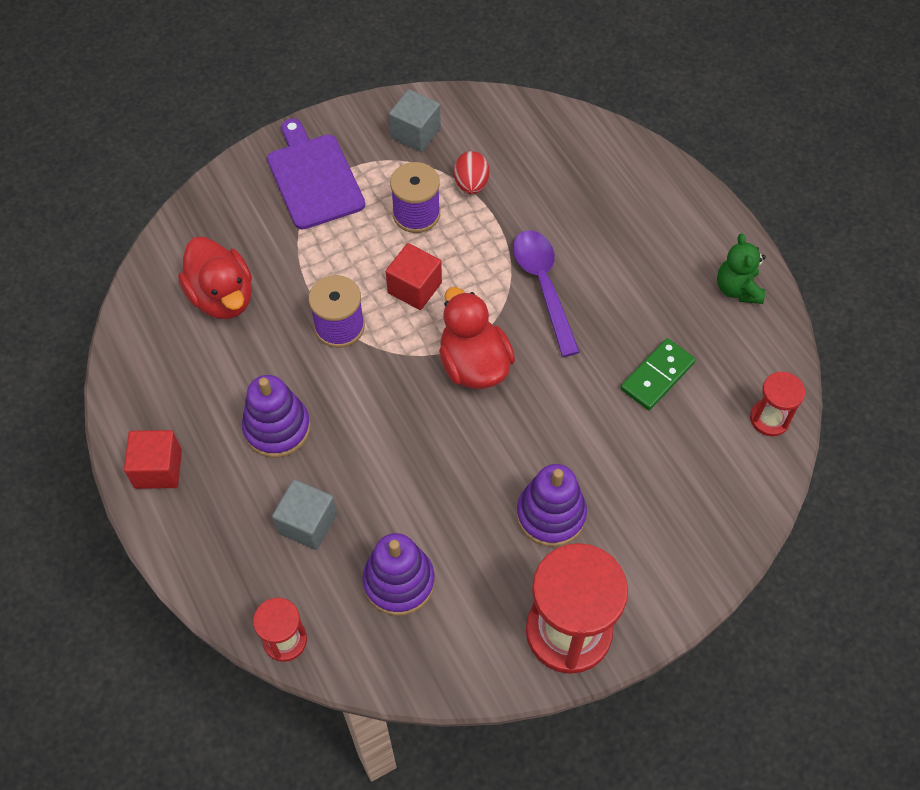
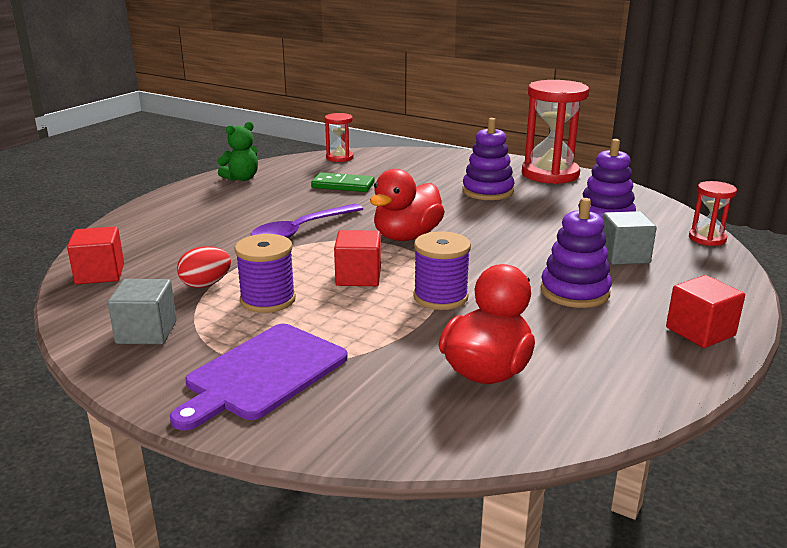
camera: 120 degrees left, 35 degrees down
none -> red cube [67,226,124,284]

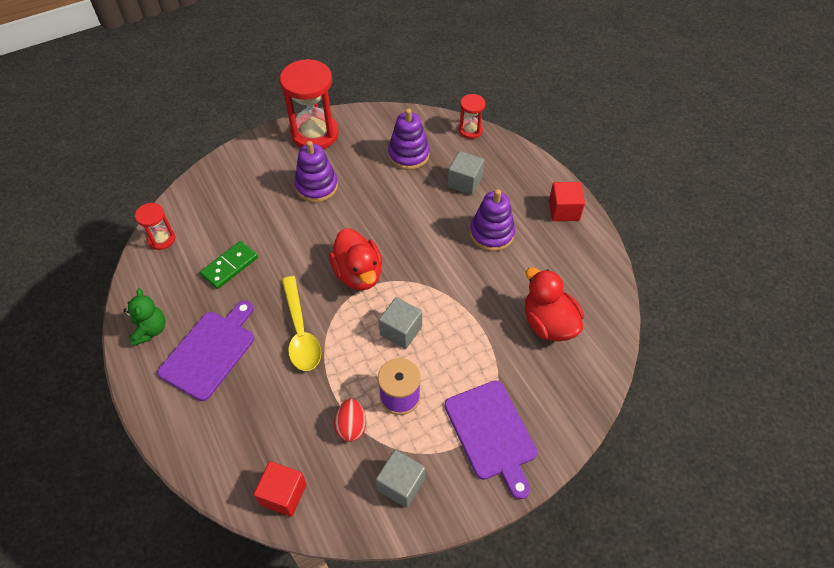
camera: 60 degrees left, 30 degrees up
purple spoon [251,204,363,238] -> yellow spoon [282,276,321,371]
red cube [334,230,381,286] -> grey cube [379,297,422,349]
purple spool [413,231,471,310] -> none
none -> purple cutting board [157,300,254,401]

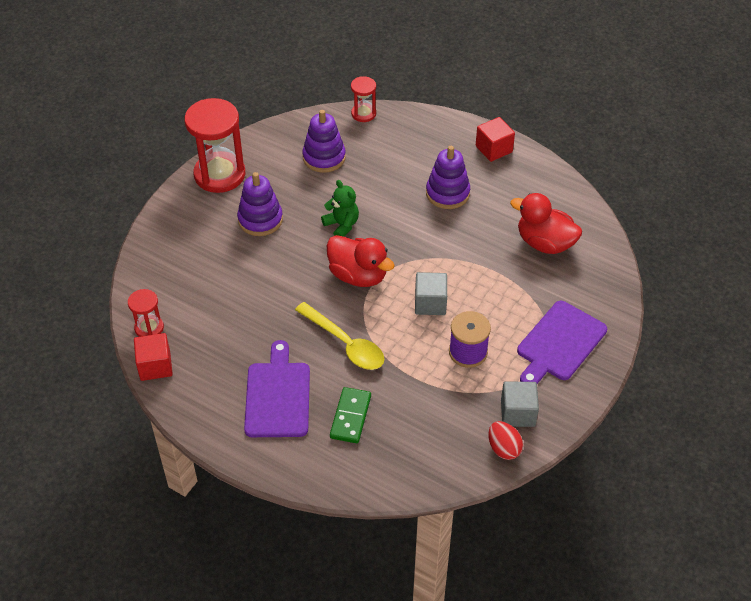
camera: 30 degrees left, 5 degrees down
green teddy bear [123,288,166,346] -> green teddy bear moved to [321,180,359,237]
green domino [200,241,258,289] -> green domino moved to [330,387,371,443]
red cube [254,461,307,517] -> red cube moved to [134,333,173,381]
red egg [334,399,366,442] -> red egg moved to [488,421,523,460]
purple cutting board [444,380,538,499] -> purple cutting board turned 90 degrees clockwise [517,301,607,384]
grey cube [448,151,484,195] -> none

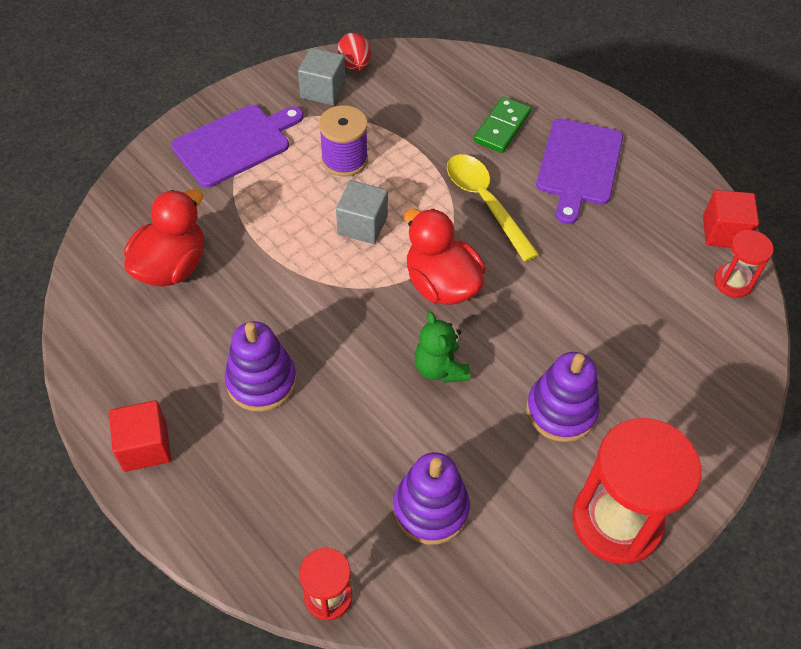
camera: 165 degrees left, 5 degrees up
red duck [510,193,582,254] -> red duck turned 105 degrees counterclockwise [124,189,204,287]

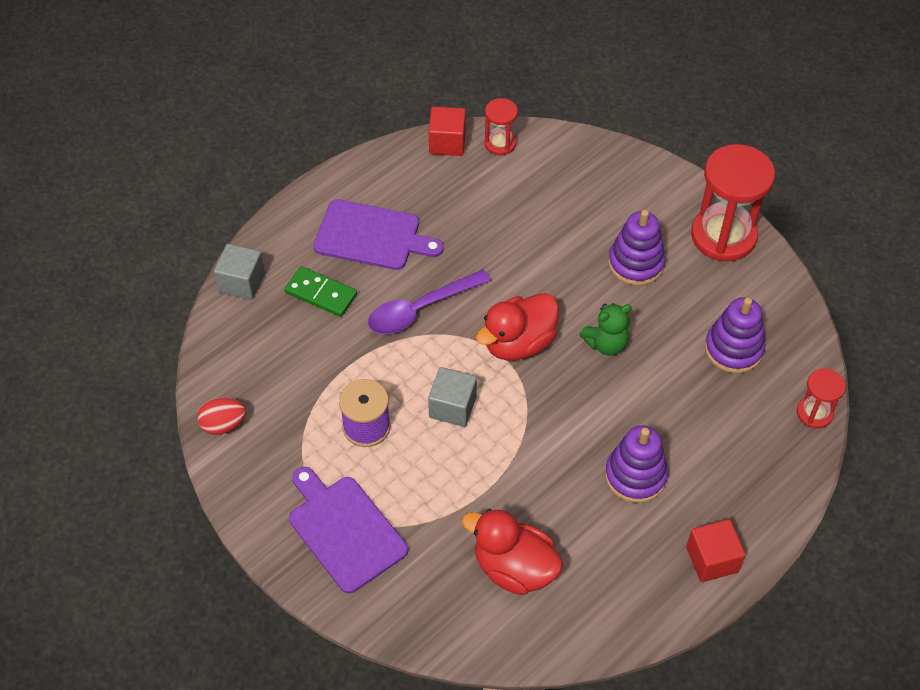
camera: 90 degrees left, 0 degrees up
grey cube [298,48,346,105] -> grey cube moved to [214,244,265,300]
yellow spoon [447,154,539,262] -> purple spoon [368,269,491,334]

